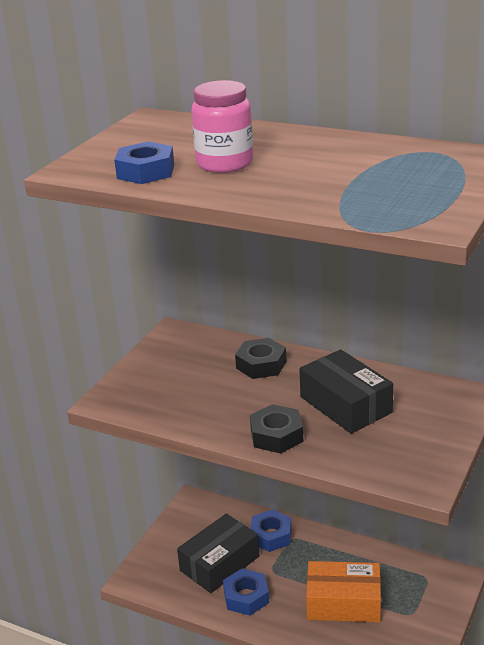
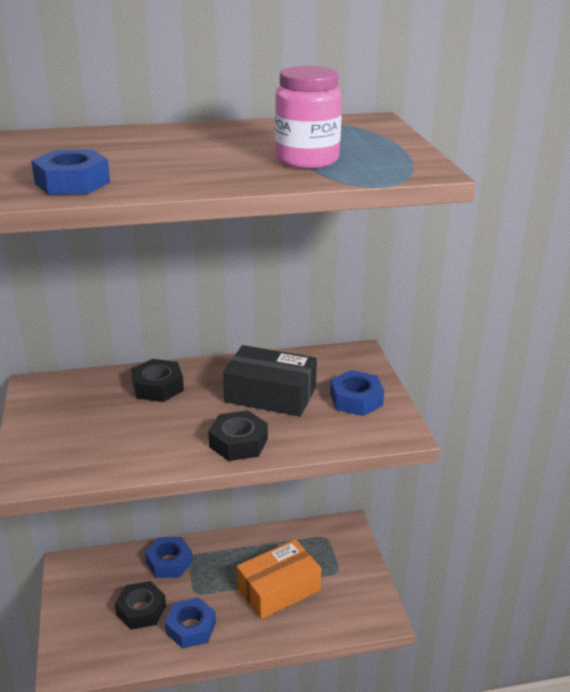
camera: 40 degrees left, 0 degrees up
black box [177,514,259,593] -> black nut [115,581,166,630]
pink jar [191,80,253,173] -> pink jar moved to [275,66,342,169]
none -> blue nut [330,370,384,416]

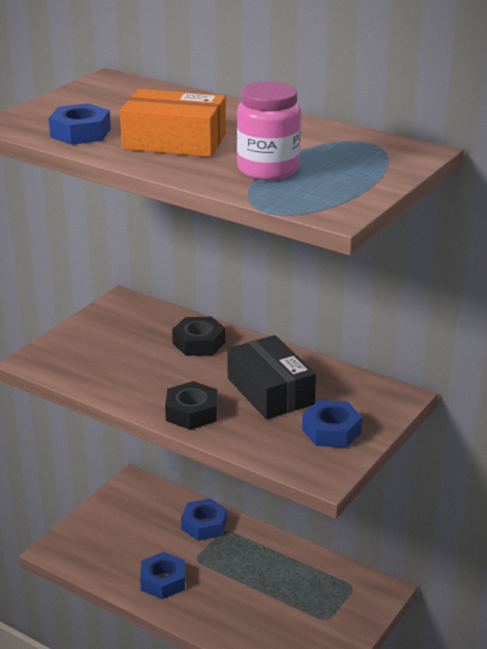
camera: 45 degrees right, 0 degrees up
black nut [115,581,166,630] -> none
orange box [237,539,321,619] -> orange box moved to [120,89,226,157]

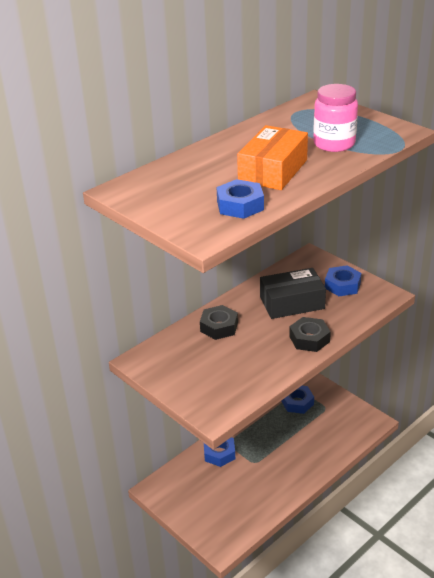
camera: 75 degrees left, 5 degrees up
blue nut [140,552,185,599] -> blue nut moved to [281,386,314,414]

